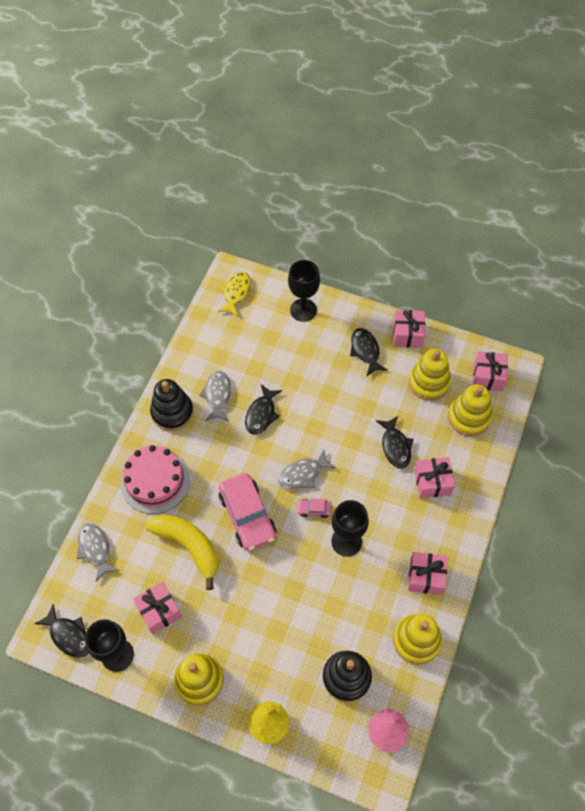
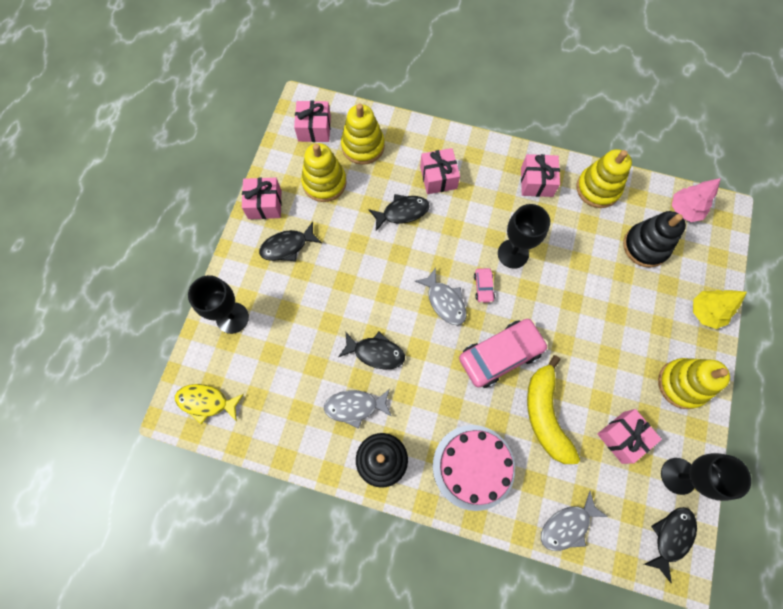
camera: 95 degrees left, 10 degrees up
yellow banana [146,514,219,590] -> yellow banana turned 45 degrees counterclockwise [527,355,580,464]

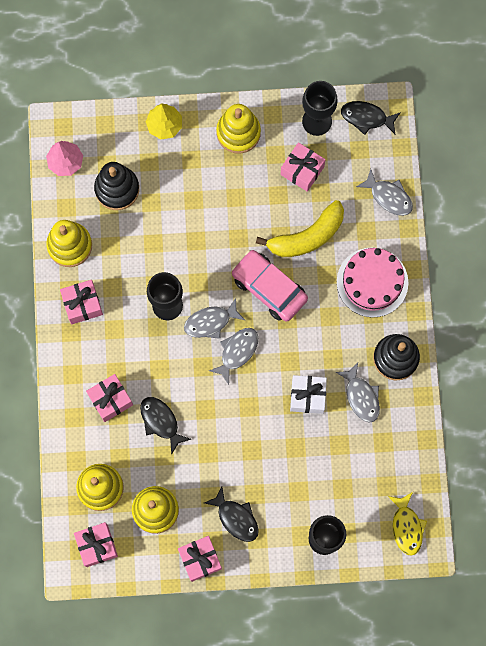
camera: 110 degrees left, 5 degrees up
black fish [338,331,405,369] -> white gift [290,375,327,414]
pink car [474,268,495,303] -> grey fish [184,298,245,339]

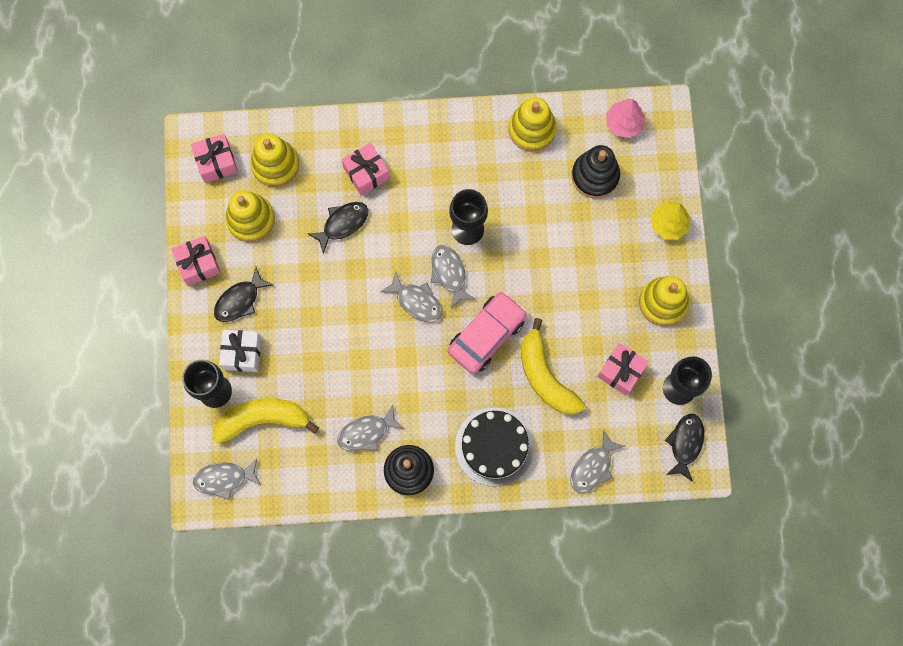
camera: 90 degrees right, 0 degrees up
pink gift [60,280,103,324] -> none
white gift [290,375,327,414] -> white gift moved to [219,330,261,372]
pink cake [337,247,408,318] -> black cake [455,407,534,487]
yellow fish [388,492,427,556] -> grey fish [193,458,261,500]
none -> yellow banana [213,398,319,444]

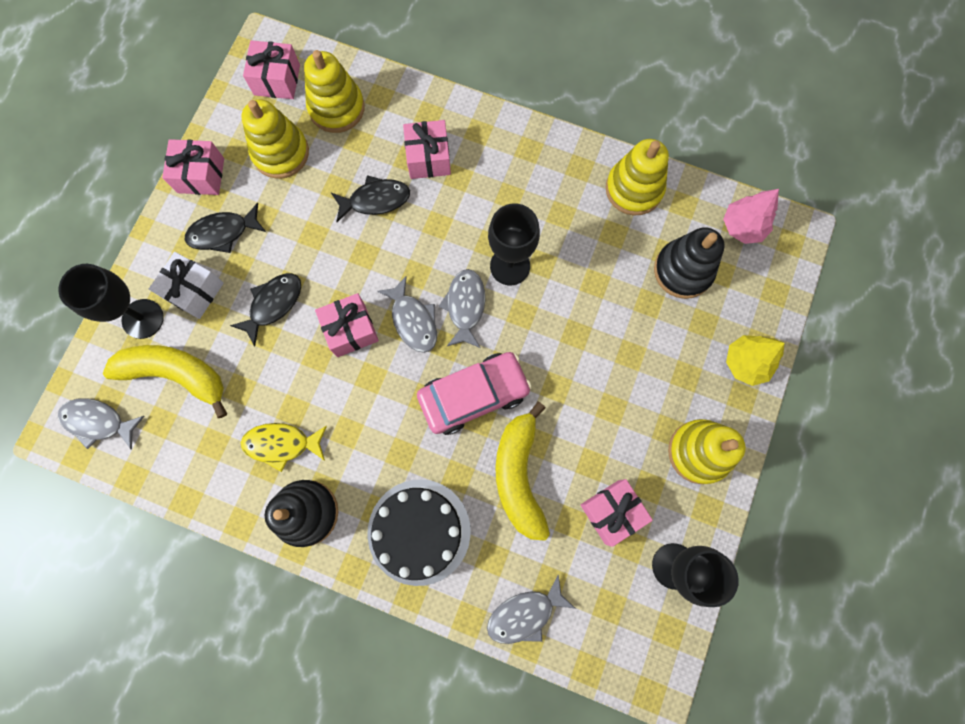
camera: 25 degrees right, 0 degrees up
grey fish [337,405,404,451] -> yellow fish [241,423,327,472]
black fish [664,414,704,482] -> black fish moved to [230,273,301,347]
none -> pink gift [315,293,379,357]

